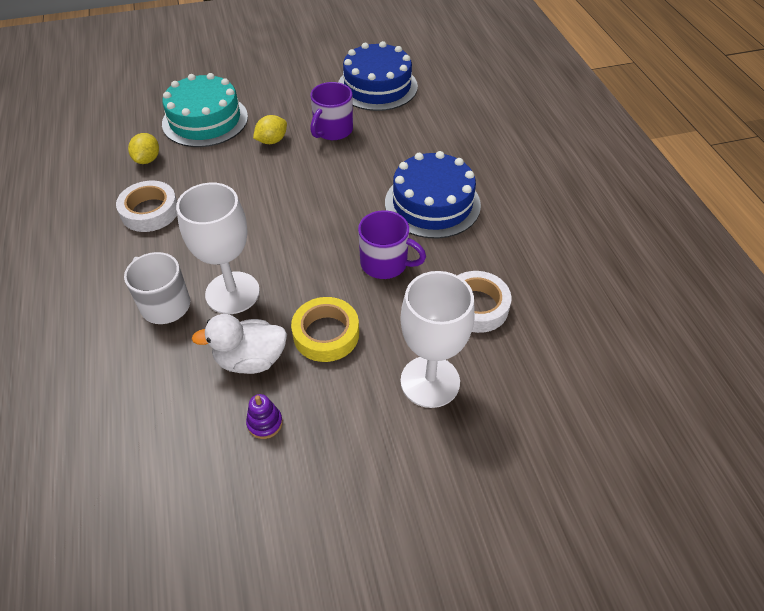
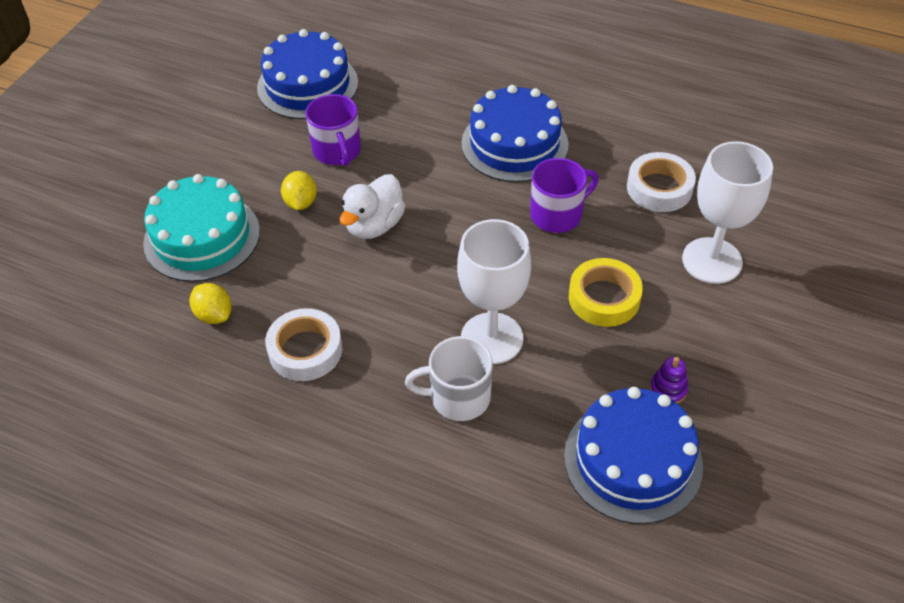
camera: 50 degrees left, 0 degrees up
white duck [191,314,287,374] -> white duck moved to [340,174,405,239]
none -> blue cake [564,387,703,524]

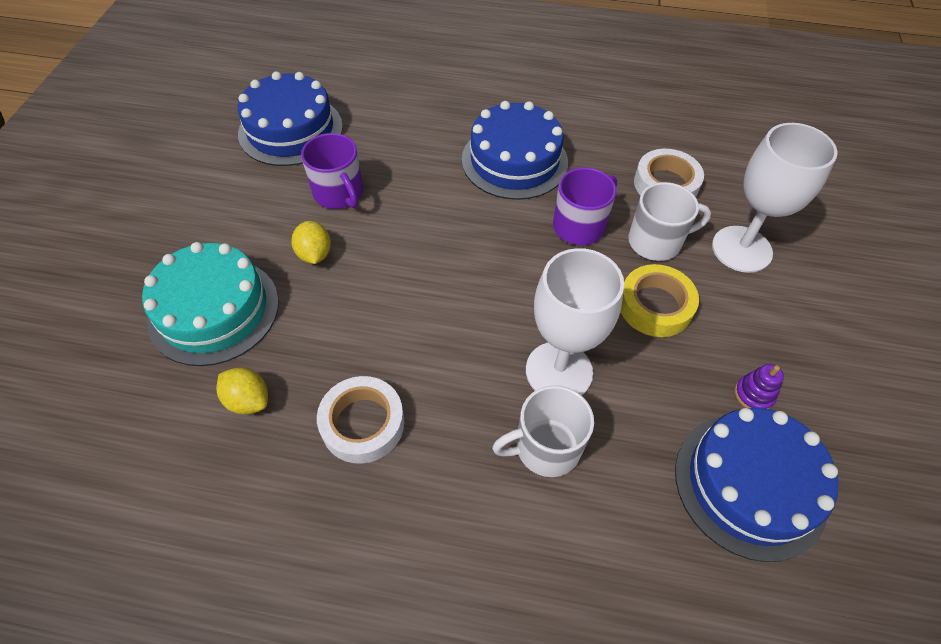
camera: 15 degrees left, 5 degrees up
white duck [340,174,405,239] -> none
none -> white mug [628,182,711,261]

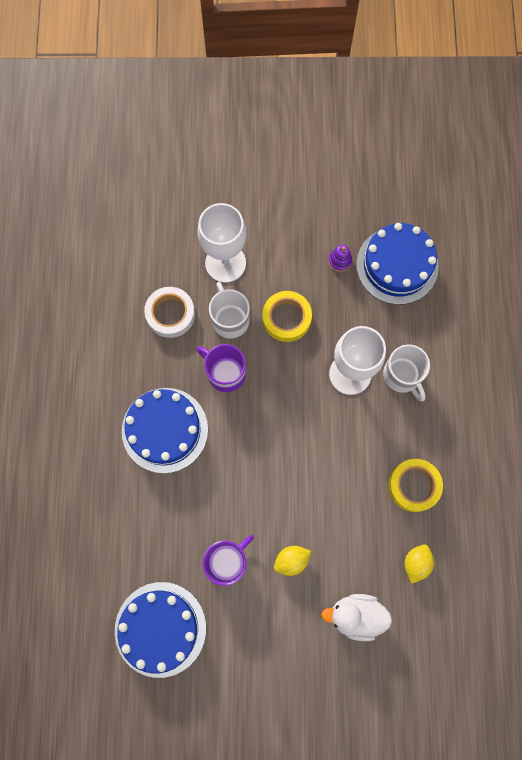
camera: 100 degrees left, 20 degrees up
turquoise cake [142,242,279,366] -> white duck [321,594,392,641]
white tape [317,376,404,464] -> yellow tape [388,459,443,512]

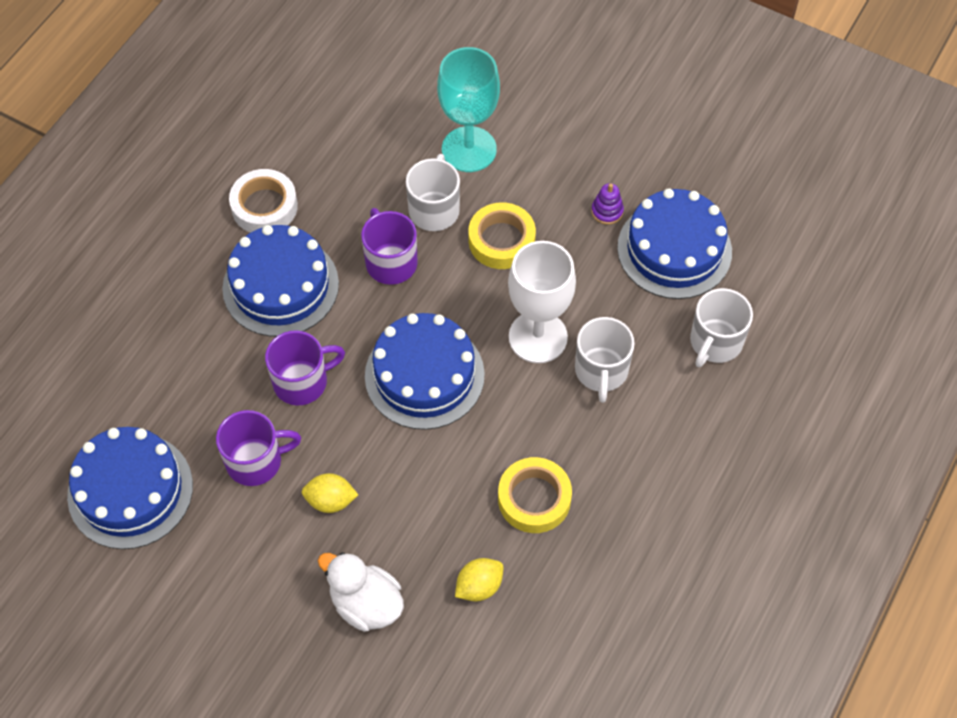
camera: 30 degrees right, 15 degrees down
white tape [144,287,195,338] -> white tape moved to [229,169,298,233]
white goblet [198,203,246,283] -> turquoise goblet [437,47,500,172]
none -> purple mug [265,330,345,405]
none -> blue cake [365,313,485,430]
none -> white mug [690,288,753,367]

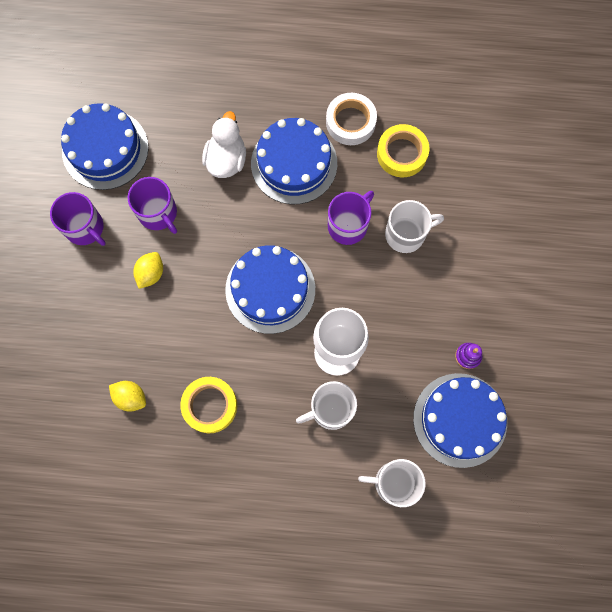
camera: 65 degrees right, 15 degrees up
purple mug [265,330,345,405] -> purple mug moved to [50,192,106,246]
yellow lemon [302,473,358,513] -> yellow lemon turned 45 degrees clockwise [133,252,163,289]
white duck [318,552,404,632] -> white duck moved to [202,111,246,178]
turquoise goblet [437,47,500,172] -> none
yellow tape [468,202,536,269] -> yellow tape moved to [377,124,430,177]

